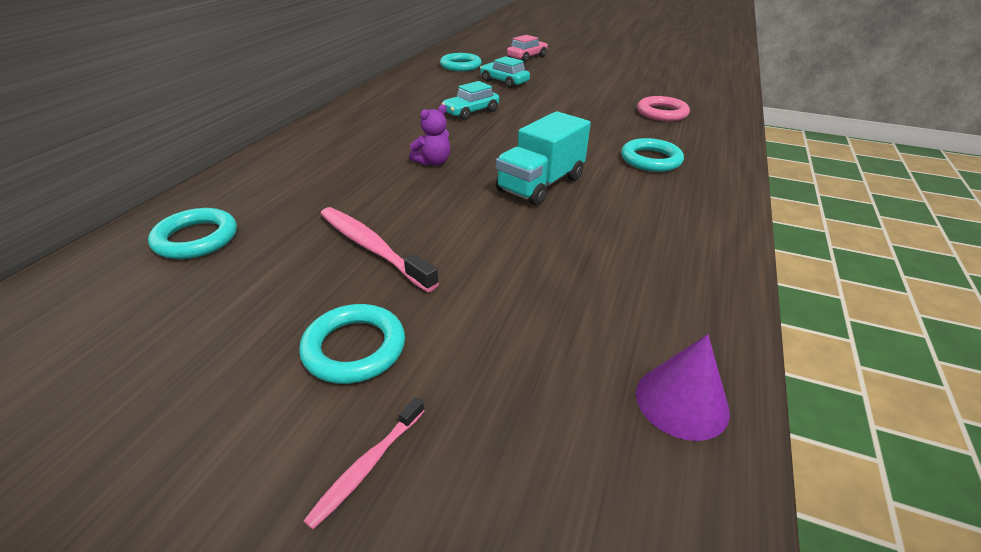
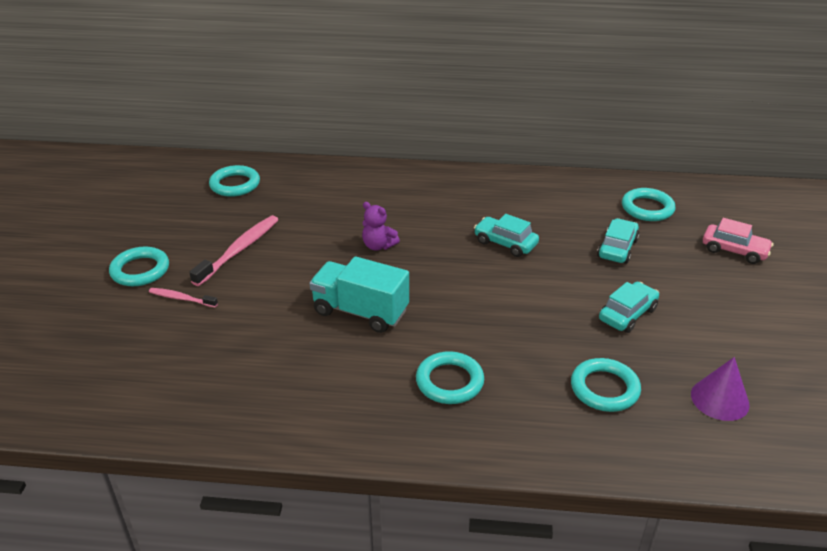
camera: 75 degrees right, 0 degrees up
pink toothbrush [303,397,424,530] -> pink toothbrush moved to [149,288,218,307]
purple cone [636,334,730,441] -> purple cone moved to [691,357,750,421]
pink ring [637,96,690,121] -> turquoise ring [571,358,641,412]
none -> turquoise car [599,281,659,333]

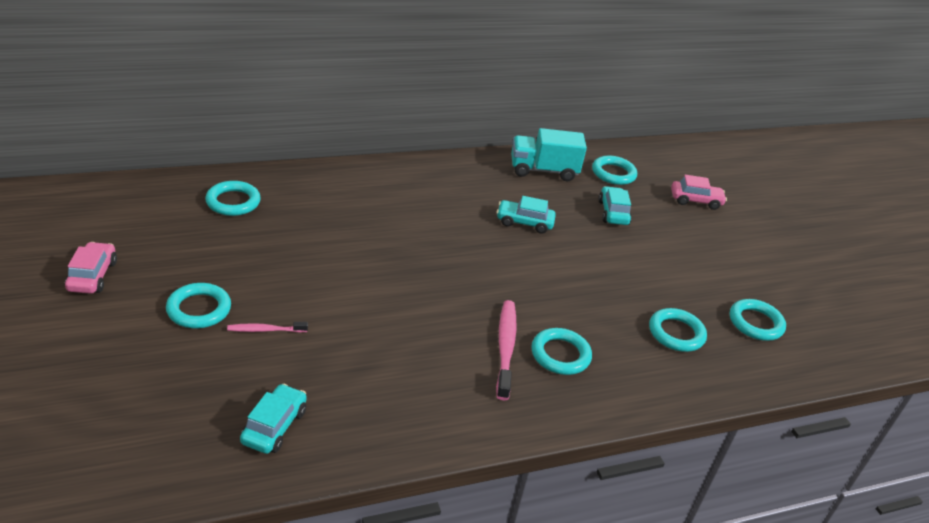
camera: 30 degrees left, 0 degrees up
pink toothbrush [189,215,279,286] -> pink toothbrush moved to [496,300,516,400]
turquoise truck [309,256,409,333] -> turquoise truck moved to [511,128,587,181]
purple teddy bear [362,202,400,251] -> none
turquoise car [599,281,659,333] -> turquoise car moved to [240,384,307,454]
purple cone [691,357,750,421] -> turquoise ring [730,299,786,341]
none -> pink car [65,242,117,294]

